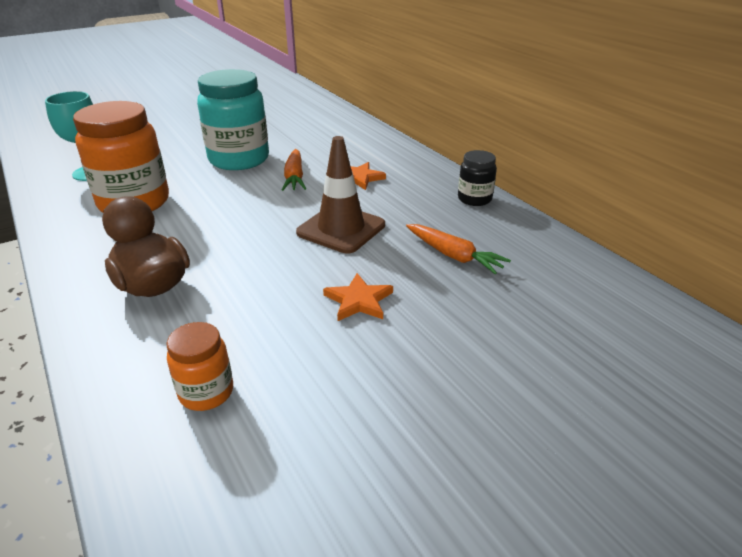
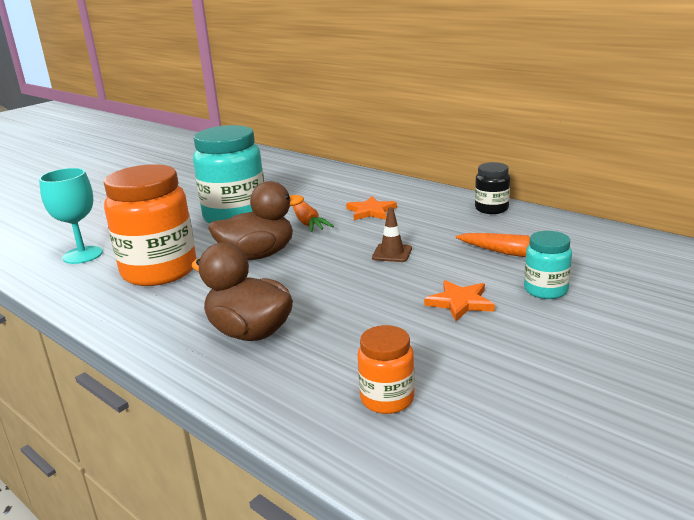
camera: 15 degrees left, 10 degrees down
brown traffic cone [296,136,385,253] -> brown traffic cone [372,207,412,262], size x0.51
none -> brown duck [208,181,304,260]
none -> turquoise jar [524,231,572,299]

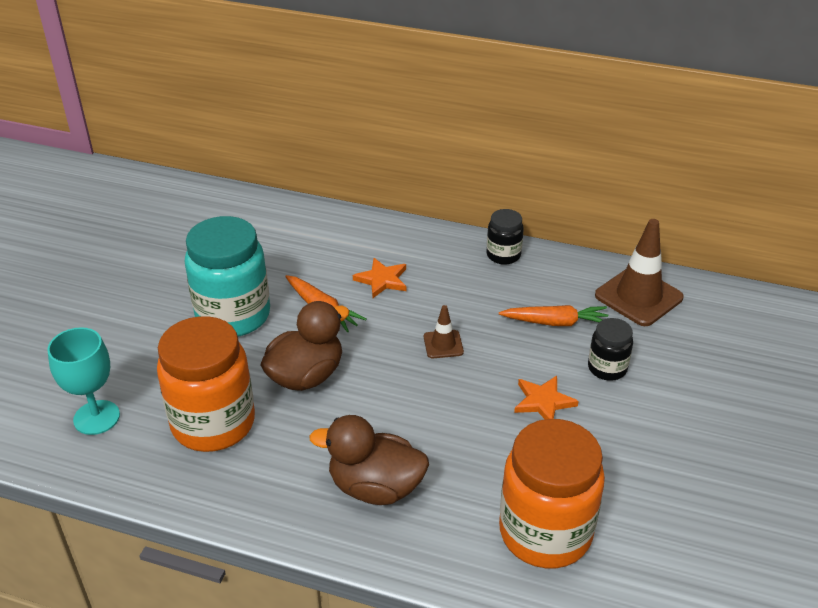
camera: 25 degrees left, 15 degrees up
orange jar [357,325,415,414] -> orange jar [499,419,605,568], size x2.00
turquoise jar [524,231,572,299] -> black jar [588,318,633,381]
none -> brown traffic cone [595,219,684,326]

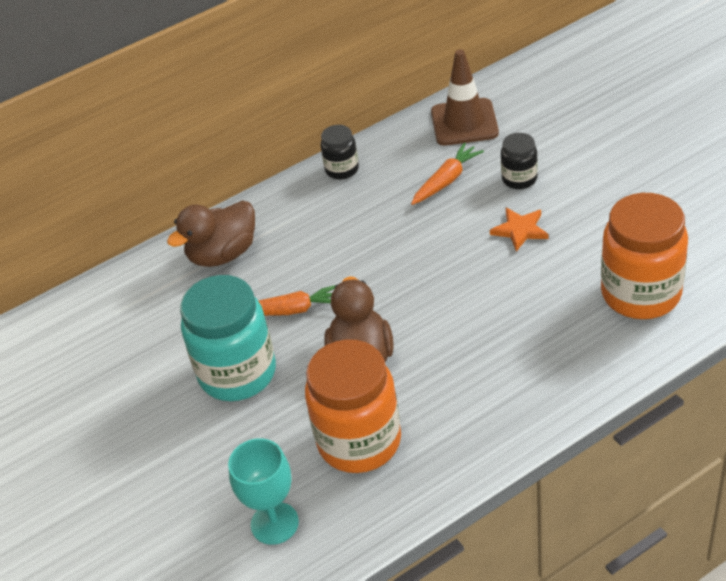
camera: 45 degrees left, 5 degrees up
brown duck [309,415,429,505] -> brown duck moved to [167,201,255,267]
orange star [353,258,406,298] -> none
brown traffic cone [424,305,464,358] -> none

